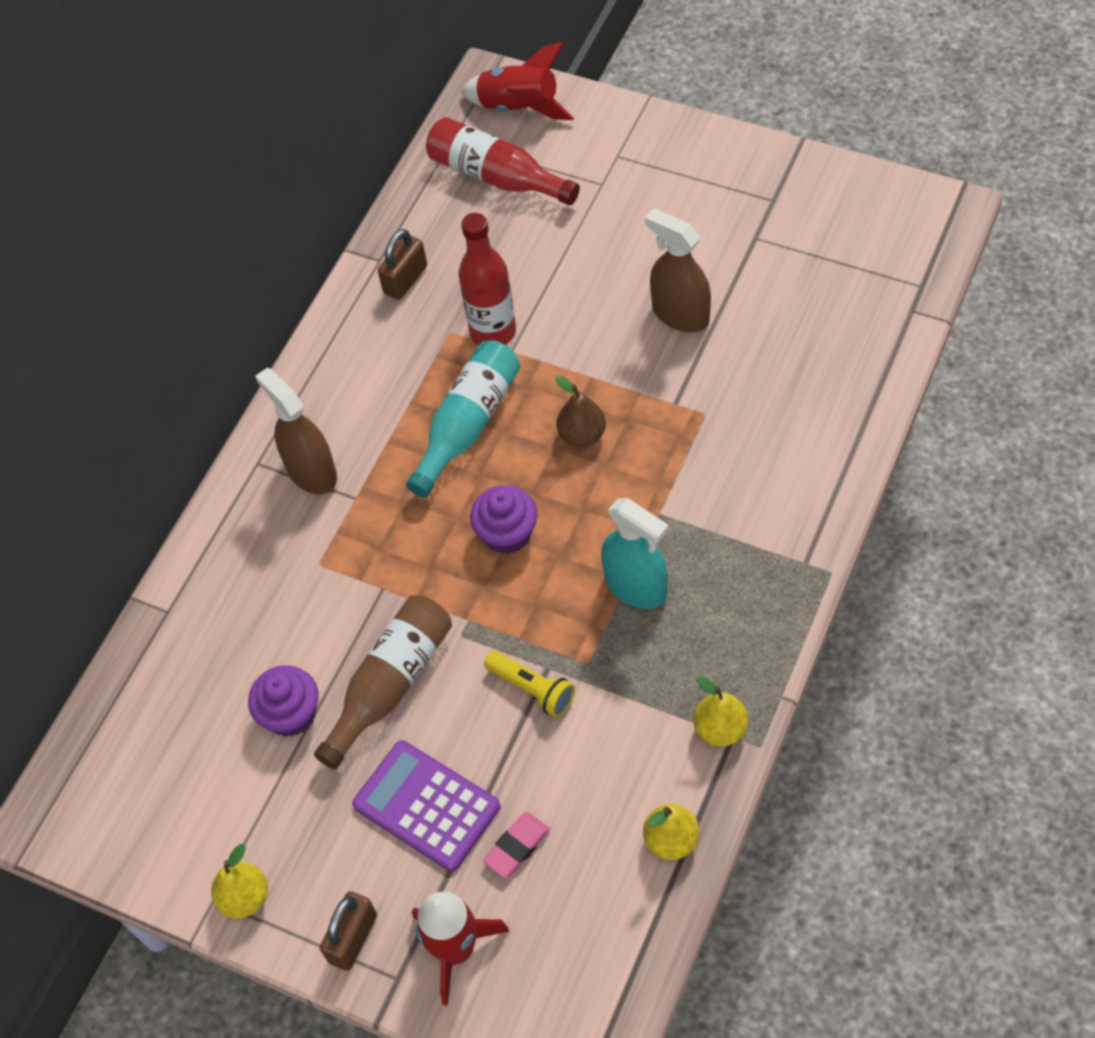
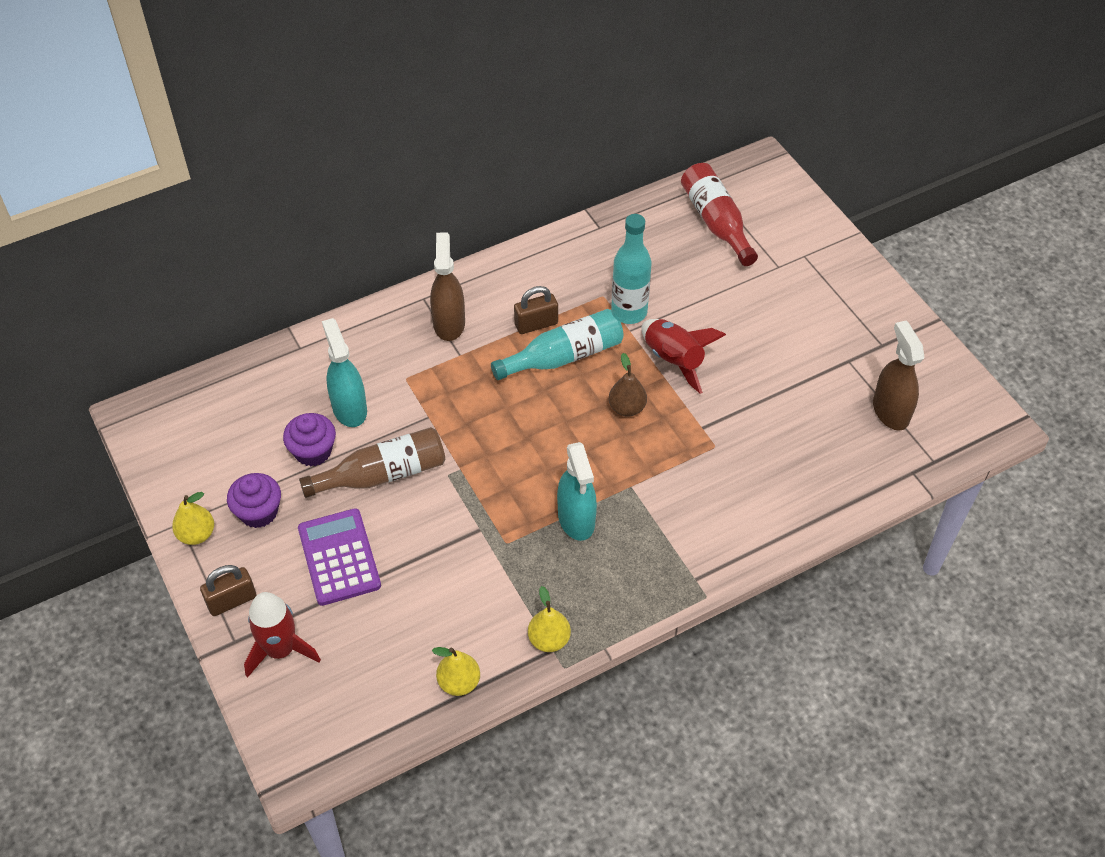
camera: 30 degrees right, 5 degrees down
brown padlock [378,229,427,300] -> brown padlock moved to [514,286,558,334]
red bottle [458,213,516,345] -> turquoise bottle [611,214,651,324]
red rocket [460,42,574,120] -> red rocket moved to [641,319,726,394]
purple cupcake [470,485,538,554] -> purple cupcake moved to [227,473,281,528]
pink eraser [483,812,550,878] -> none
yellow flashlight [484,651,575,718] -> none
brown spray bottle [645,208,711,332] -> brown spray bottle moved to [873,321,924,431]
none -> turquoise spray bottle [322,318,367,427]

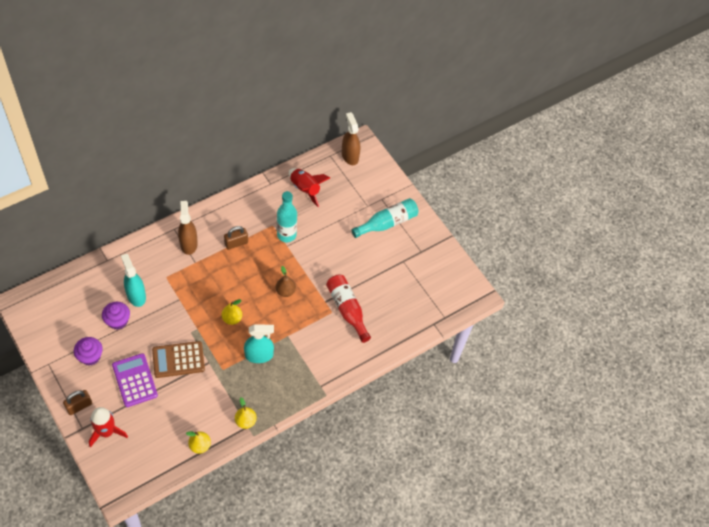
camera: 10 degrees left, 5 degrees up
yellow pear [172,492,214,545] -> yellow pear moved to [222,299,242,325]
brown bottle [299,427,445,498] -> none
turquoise bottle [491,309,624,380] -> turquoise bottle moved to [351,198,418,238]
turquoise spray bottle [557,442,597,541] -> turquoise spray bottle turned 75 degrees counterclockwise [244,324,274,363]
red rocket [641,319,726,394] -> red rocket moved to [289,168,330,207]
red bottle [681,163,758,266] -> red bottle moved to [326,274,371,343]
brown spray bottle [873,321,924,431] -> brown spray bottle moved to [342,112,360,165]
none -> brown calculator [152,341,205,378]

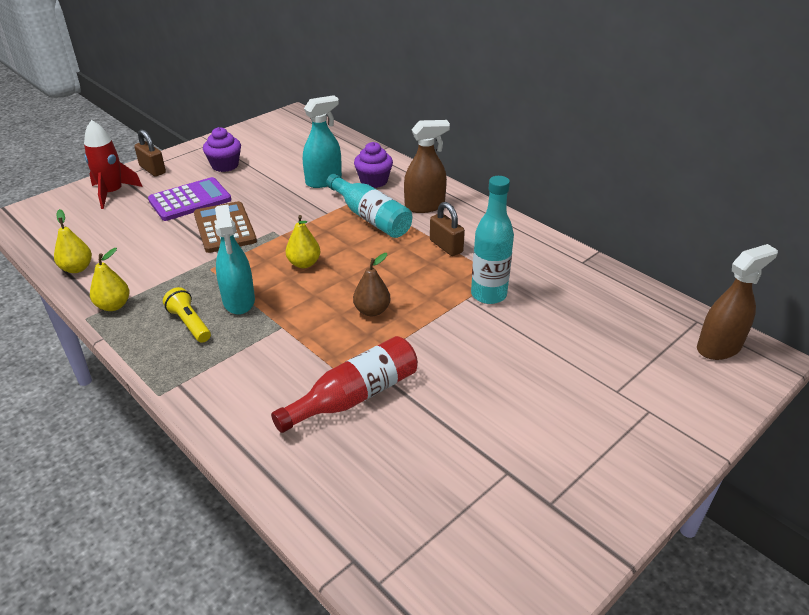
camera: 85 degrees right, 20 degrees down
purple cupcake [102,302,130,330] -> purple cupcake moved to [354,142,393,188]
red rocket [289,168,330,207] -> none
turquoise bottle [351,198,418,238] -> turquoise bottle moved to [326,174,412,238]
none -> yellow flashlight [163,287,211,343]

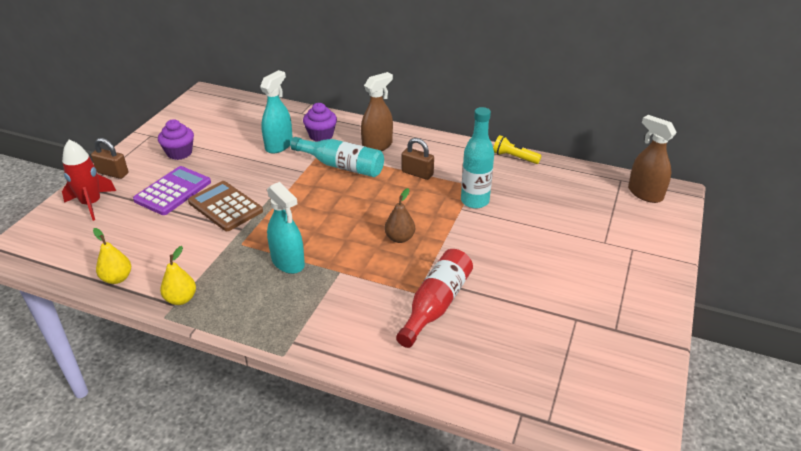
camera: 25 degrees left, 0 degrees up
yellow flashlight [163,287,211,343] -> yellow flashlight moved to [493,135,542,164]
yellow pear [286,215,320,268] -> none
brown spray bottle [697,244,778,360] -> brown spray bottle turned 75 degrees counterclockwise [628,115,677,203]

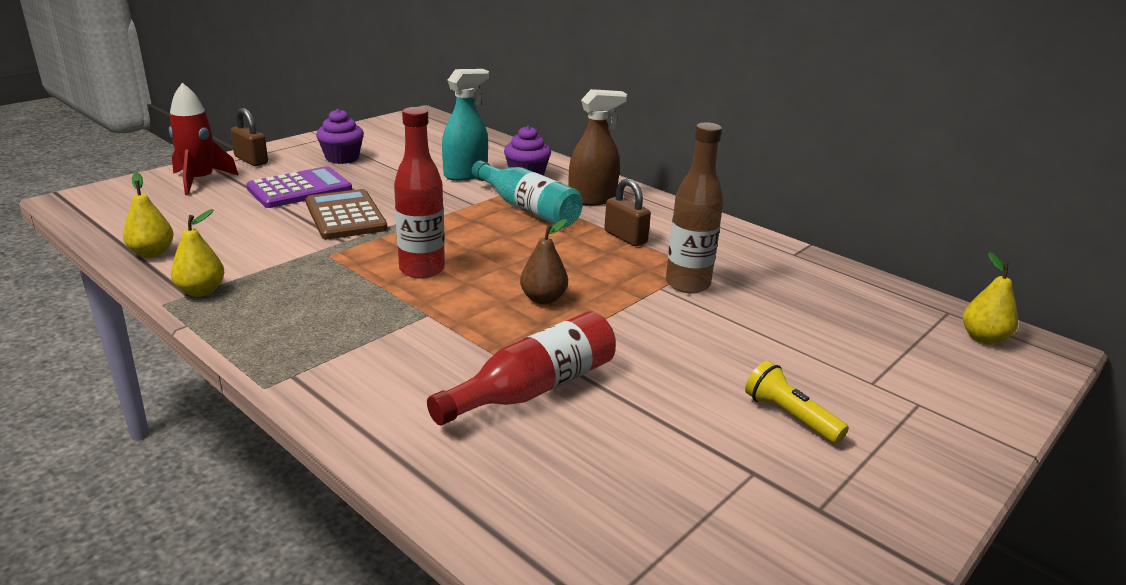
camera: 20 degrees right, 10 degrees down
turquoise spray bottle [267,182,305,274] -> none
turquoise bottle [461,107,494,209] -> brown bottle [666,122,723,293]
yellow flashlight [493,135,542,164] -> yellow flashlight moved to [745,361,849,444]
brown spray bottle [628,115,677,203] -> yellow pear [963,252,1018,344]
none -> red bottle [394,107,445,279]

